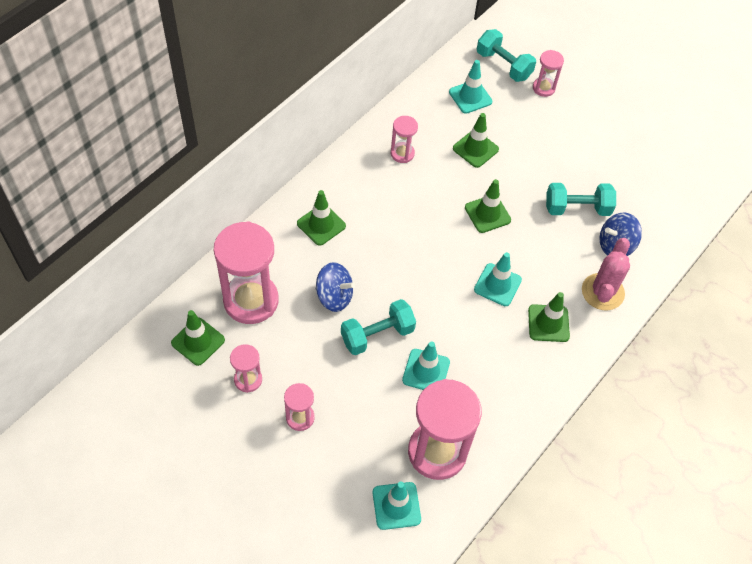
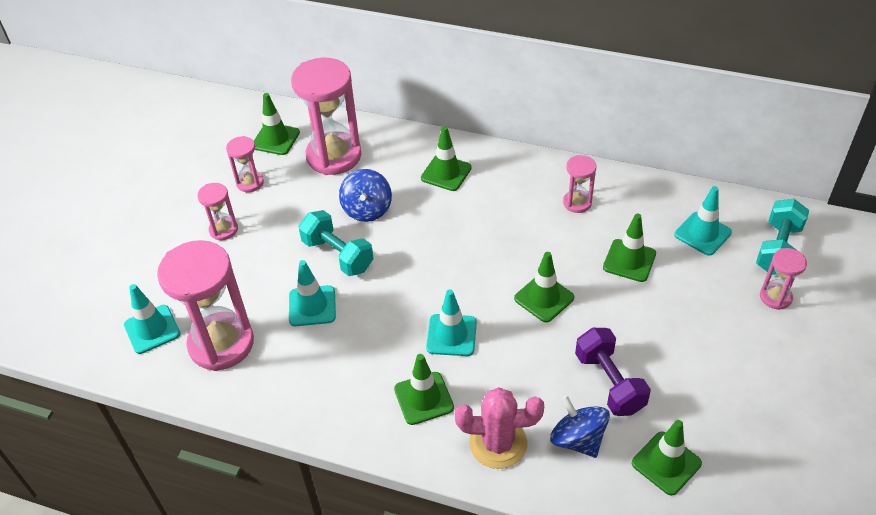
camera: 75 degrees right, 10 degrees down
turquoise dumbbell [546,183,616,216] -> purple dumbbell [575,328,651,416]
none -> green traffic cone [632,420,702,496]

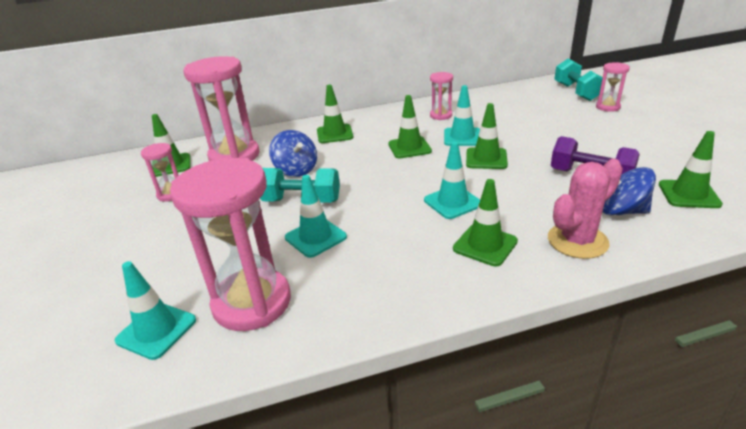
camera: 35 degrees left, 15 degrees down
pink hourglass [197,183,238,240] -> none
green traffic cone [603,214,656,282] -> green traffic cone moved to [388,95,432,158]
turquoise traffic cone [674,186,732,256] -> turquoise traffic cone moved to [444,85,480,146]

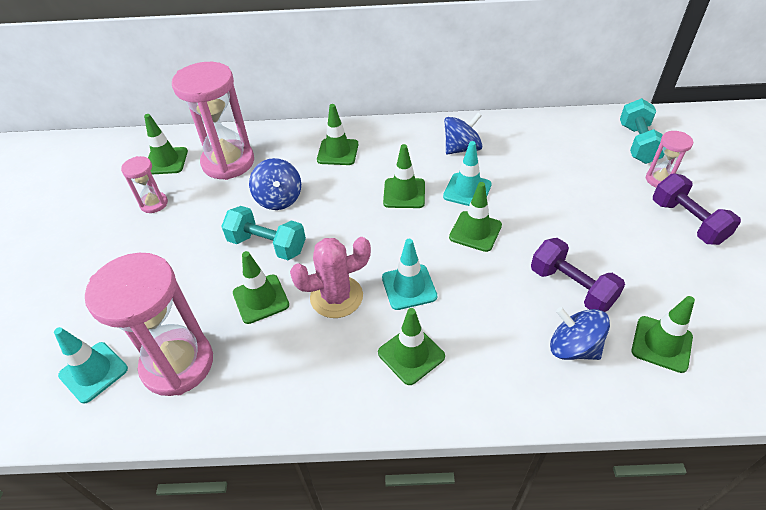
camera: 15 degrees right, 15 degrees up
turquoise traffic cone [285,175,347,258] -> green traffic cone [233,251,289,324]
pink hourglass [430,72,453,120] -> blue spinning top [444,113,482,154]
pink cactus [548,159,623,259] -> pink cactus moved to [290,237,371,318]
none -> purple dumbbell [653,173,741,245]

